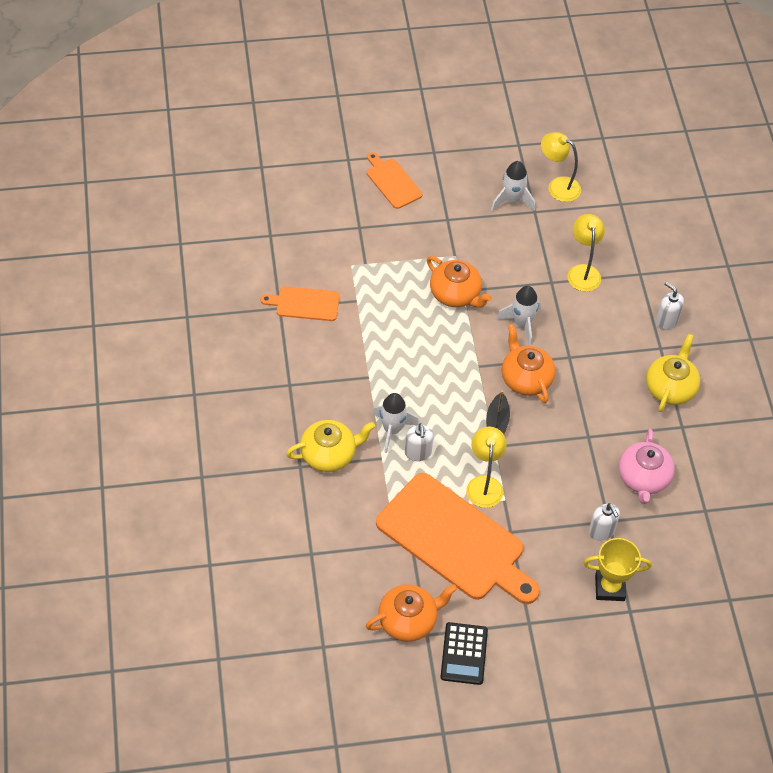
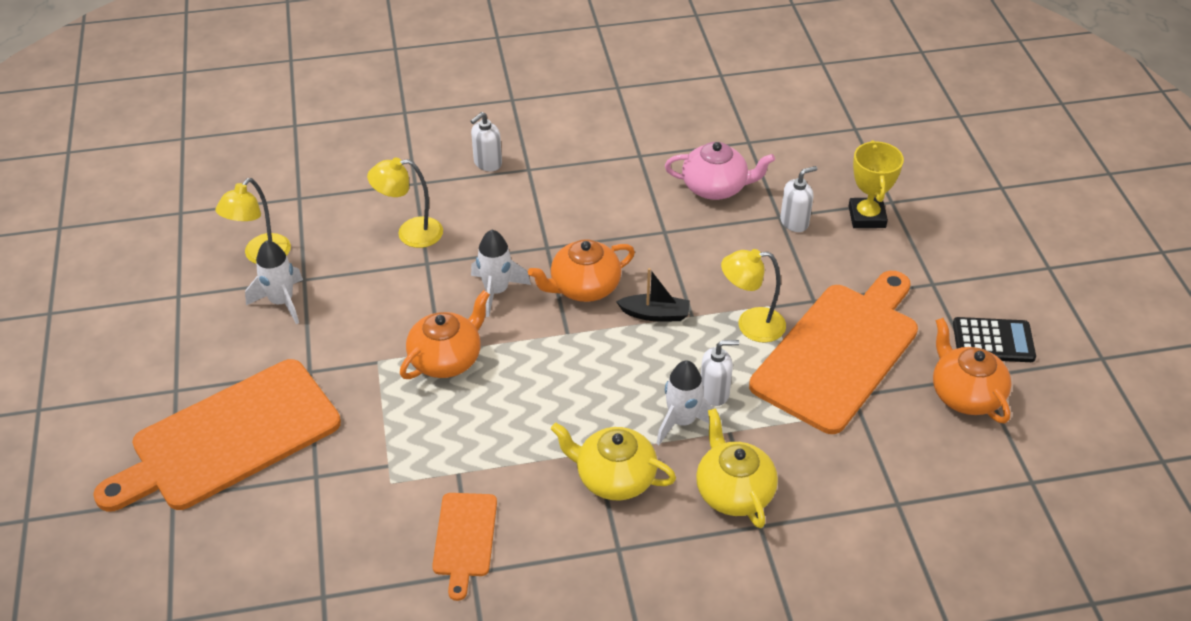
camera: 90 degrees left, 10 degrees down
orange cutting board [367,152,422,209] -> orange cutting board [93,359,341,512], size x2.07
yellow teapot [646,334,700,412] -> yellow teapot moved to [551,423,676,500]

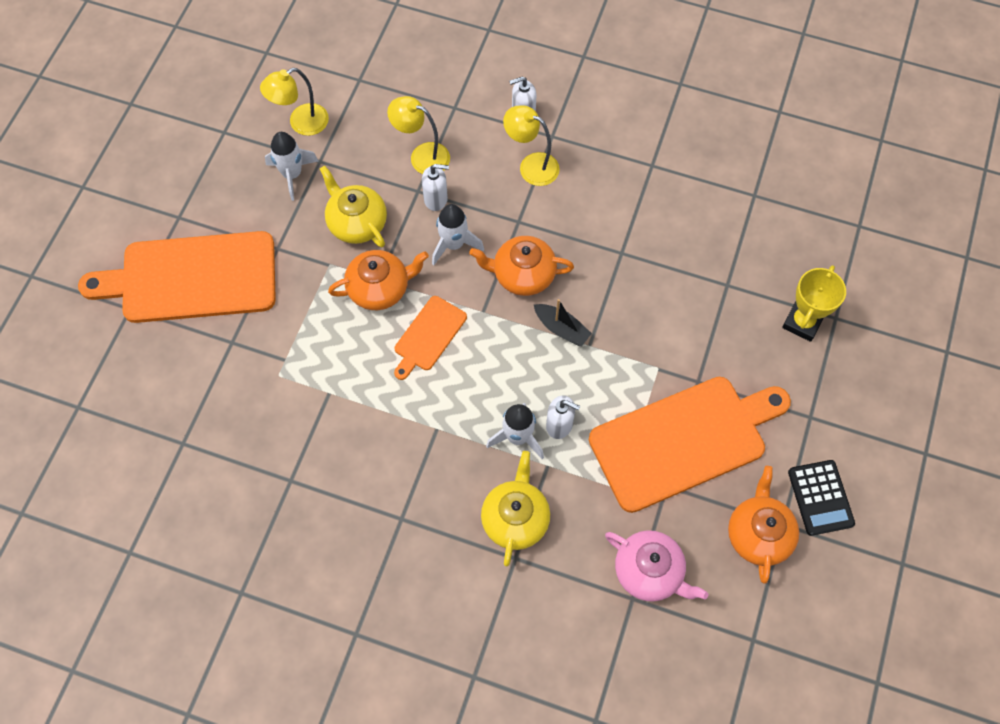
camera: 30 degrees right, 20 degrees up
orange cutting board [432,493,497,601] -> orange cutting board moved to [394,296,467,380]
yellow teapot [551,423,676,500] -> yellow teapot moved to [320,165,387,247]
pink teapot [665,142,775,200] -> pink teapot moved to [605,530,709,602]
yellow lamp [721,249,786,342] -> yellow lamp moved to [503,105,560,186]
white soap dispenser [780,166,817,232] -> white soap dispenser moved to [422,164,449,211]
black calculator [953,317,1036,362] -> black calculator turned 45 degrees clockwise [788,460,855,536]

